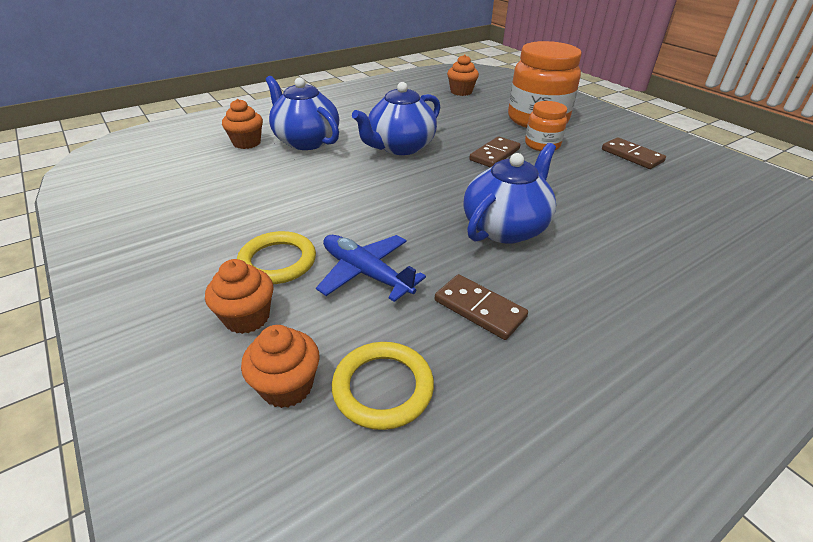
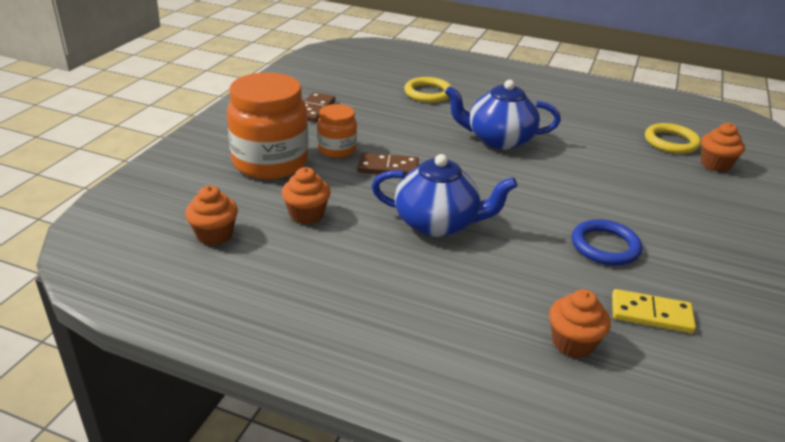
camera: 125 degrees left, 5 degrees down
orange cupcake [205,259,273,334] -> orange cupcake moved to [282,167,331,224]
yellow ring [237,231,316,284] -> yellow ring moved to [404,77,452,103]
blue teapot [266,76,339,150] -> none
blue plane [316,235,426,302] -> none
brown domino [435,274,528,340] -> none
none -> blue ring [572,219,642,266]
none -> yellow domino [612,289,696,333]

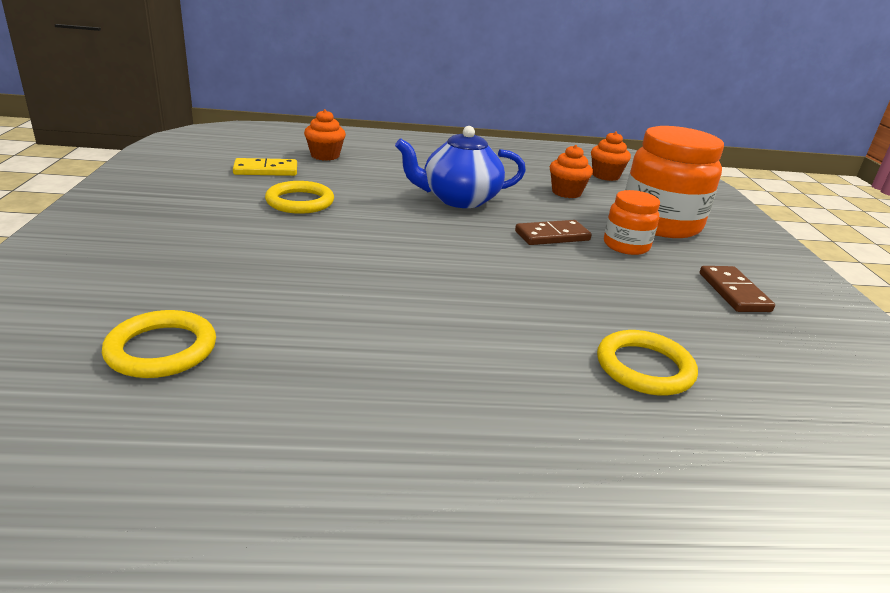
camera: 155 degrees right, 5 degrees down
blue teapot [445,80,561,149] -> none
blue ring [572,219,642,266] -> yellow ring [265,181,334,214]
orange cupcake [701,123,745,172] -> none

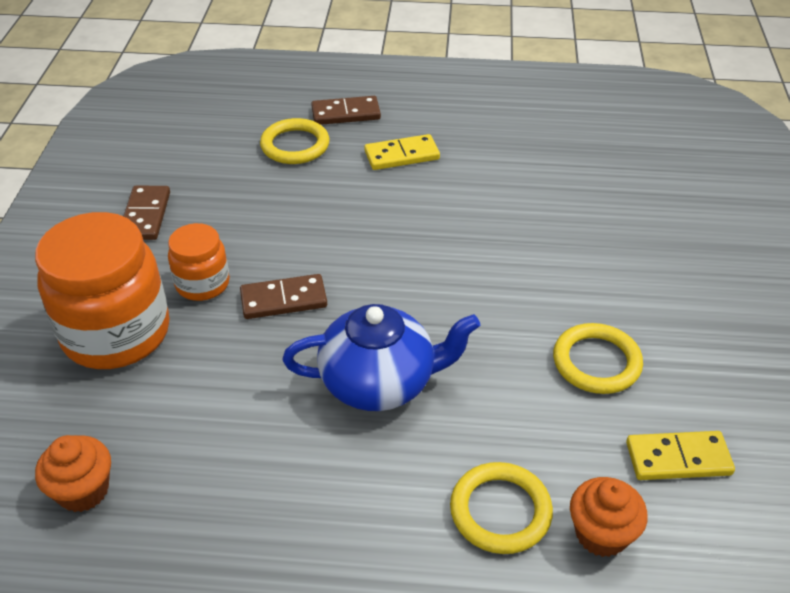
camera: 170 degrees left, 15 degrees up
yellow ring [102,310,216,378] -> yellow ring moved to [450,462,553,554]
orange cupcake [550,145,593,198] -> none
none -> brown domino [311,96,381,125]
none -> yellow domino [364,134,440,170]

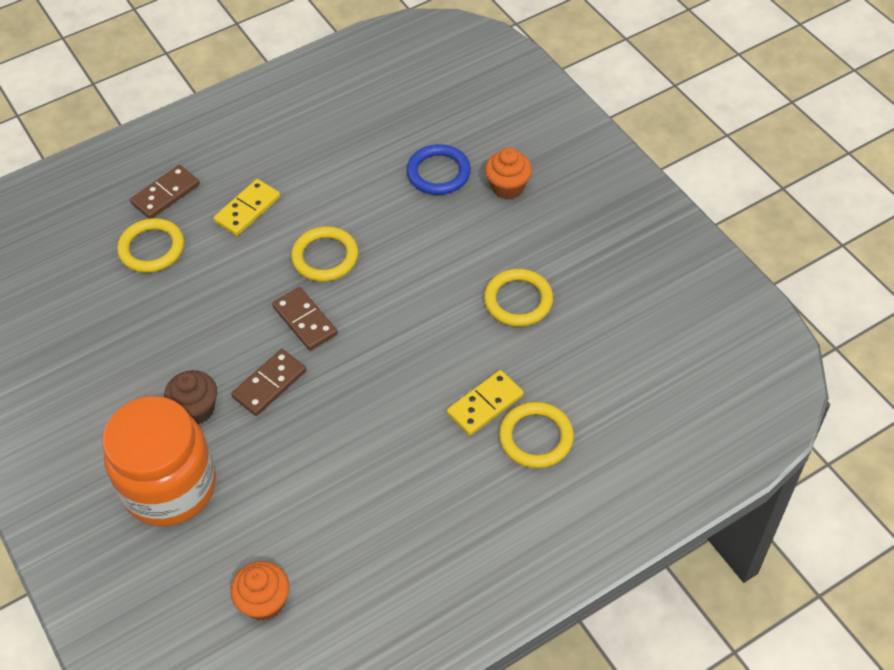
camera: 35 degrees left, 10 degrees up
brown domino [123,186,170,240] -> brown domino moved to [272,287,338,351]
orange jar [168,223,230,301] -> brown cupcake [164,370,217,424]
blue teapot [283,304,480,411] -> none
orange cupcake [570,477,647,557] -> orange cupcake moved to [485,148,532,200]
yellow domino [626,431,735,480] -> yellow domino moved to [447,370,524,436]
none -> yellow ring [291,226,358,282]
none -> blue ring [406,144,471,195]

